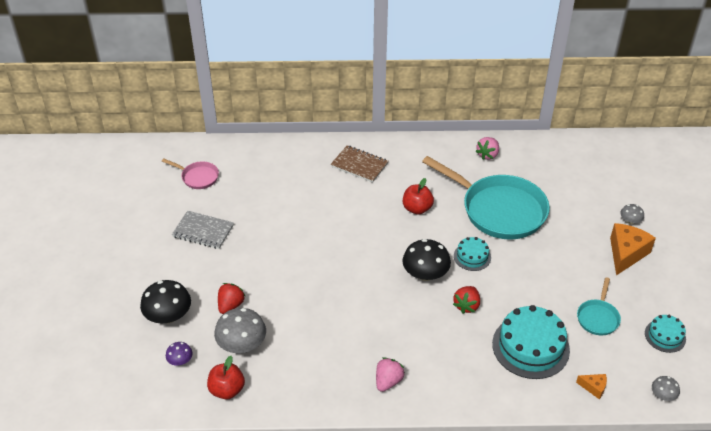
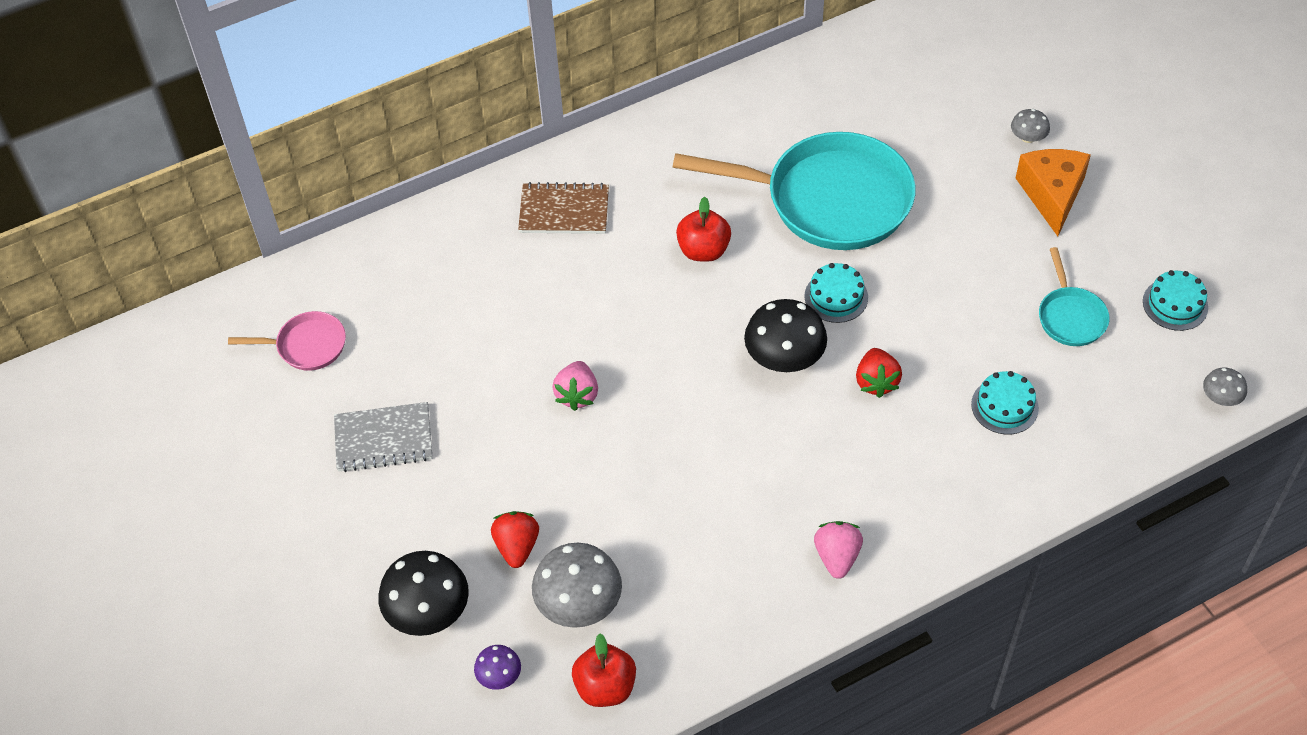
camera: 25 degrees left, 10 degrees up
pink strawberry [475,137,499,160] -> pink strawberry moved to [552,361,598,411]
turquoise cake [492,305,570,379] -> turquoise cake [971,371,1039,435], size x0.53
orange cheese [576,374,607,399] -> none

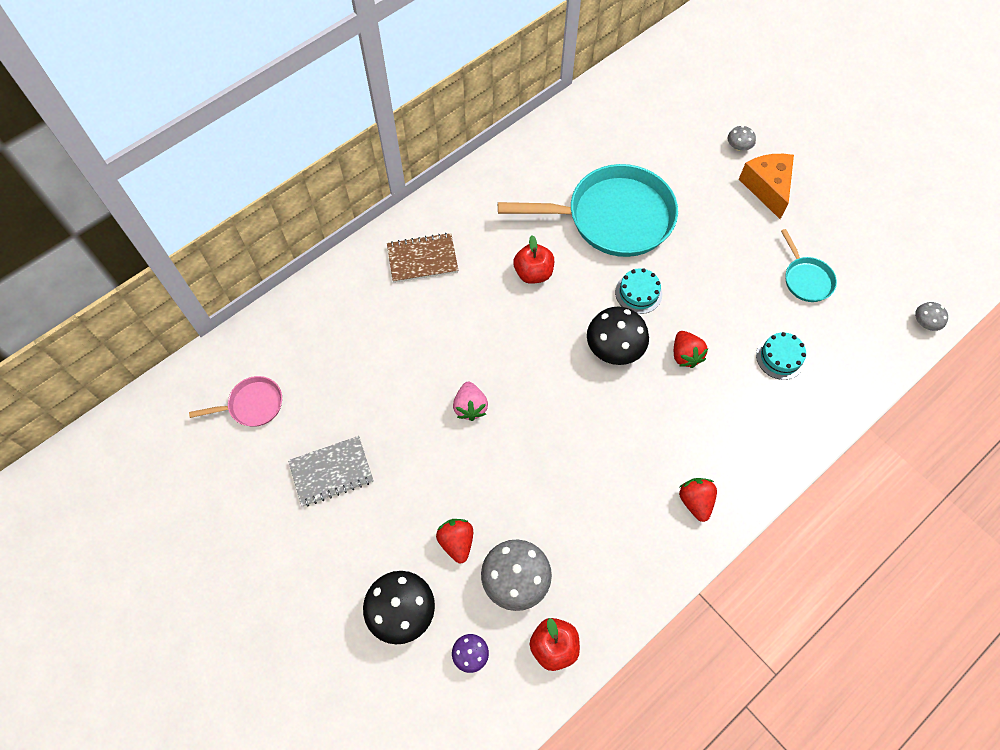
camera: 15 degrees left, 10 degrees up
pink strawberry [814,521,863,579] -> red strawberry [679,478,717,522]
turquoise cake [1143,270,1208,331] -> none

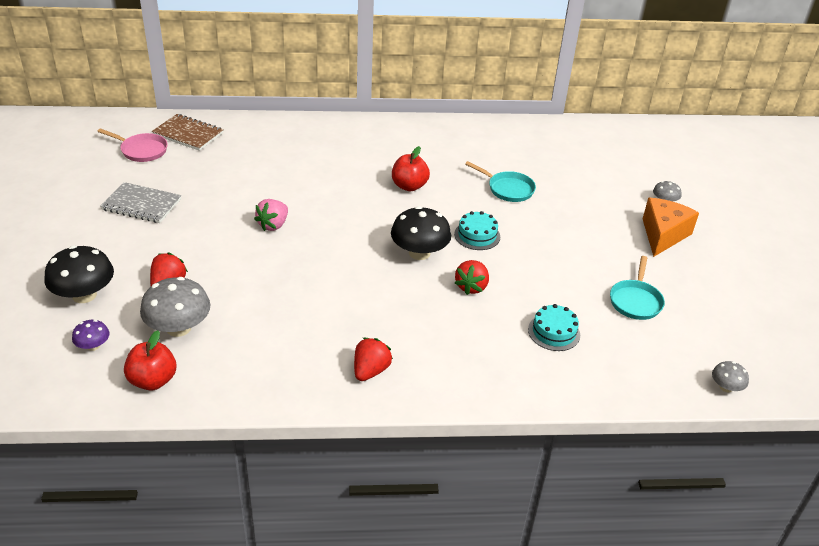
camera: 35 degrees right, 25 degrees down
brown notebook [387,233,458,283] -> brown notebook moved to [152,114,224,151]
turquoise pan [498,164,678,257] -> turquoise pan [465,161,536,202], size x0.46

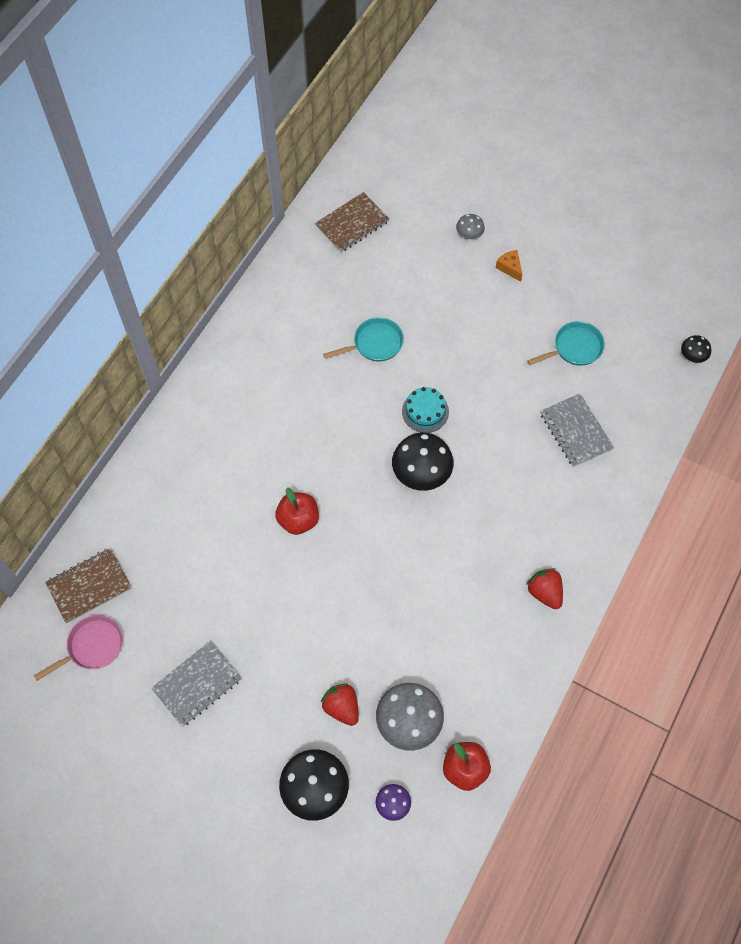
camera: 55 degrees left, 25 degrees up
pink strawberry [254,199,288,231] -> none
red apple [392,146,430,191] -> red apple moved to [275,488,319,535]
red strawberry [455,260,489,295] -> none
turquoise cake [528,304,580,351] -> grey notebook [540,394,614,467]
turquoise pan [610,256,665,320] -> turquoise pan turned 75 degrees counterclockwise [527,321,605,366]
orange cheese [642,198,699,257] -> orange cheese [496,250,522,282], size x0.49
grey mushroom [712,361,749,392] -> black mushroom [681,335,711,363]
none -> brown notebook [315,192,390,252]

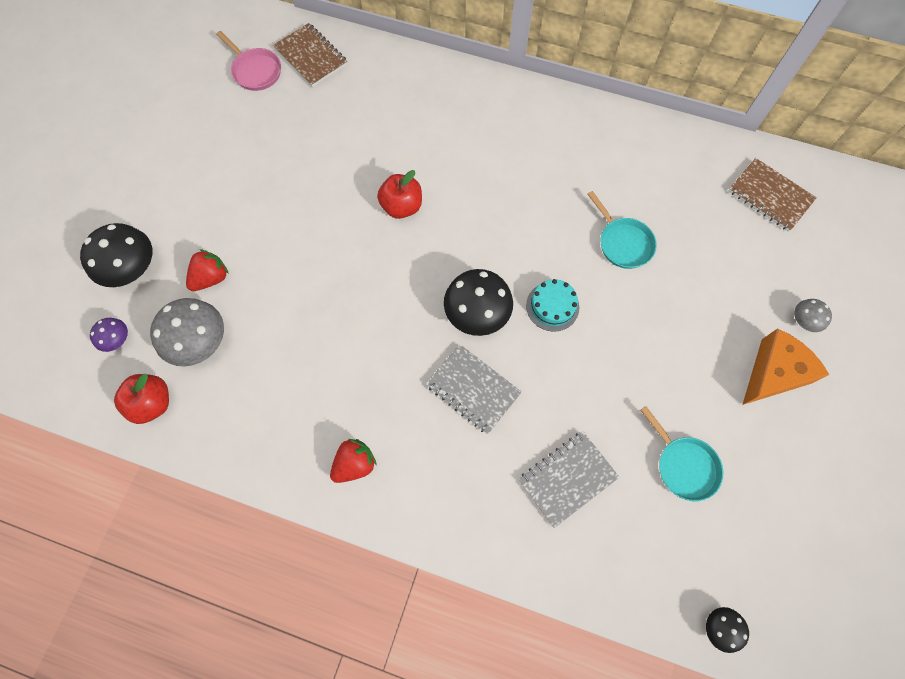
camera: 80 degrees right, 5 degrees up
grey notebook [151,641,241,727] -> grey notebook moved to [426,344,522,434]
orange cheese [496,250,522,282] -> orange cheese [742,328,829,405], size x2.04

